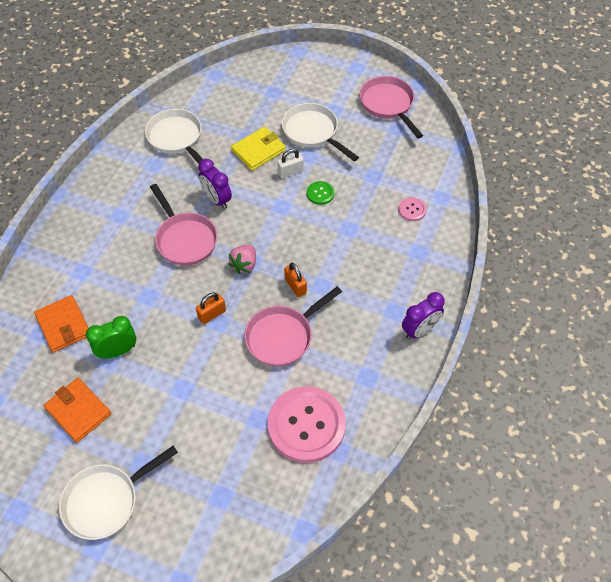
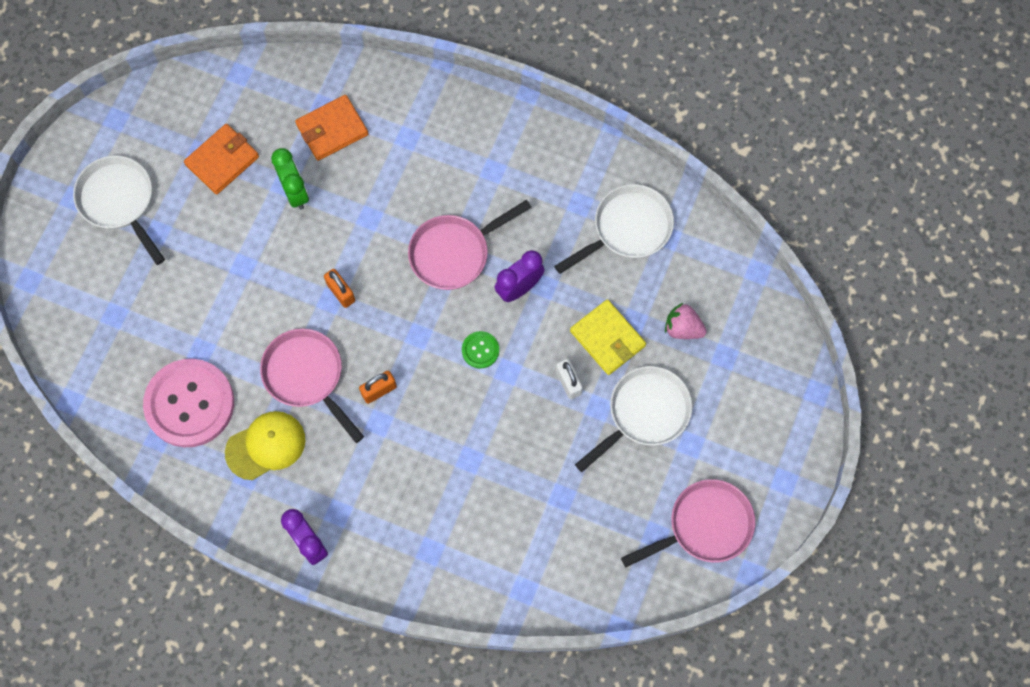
camera: 90 degrees right, 15 degrees up
pink strawberry [228,245,256,274] -> pink strawberry moved to [665,303,707,339]
green button [307,181,334,205] -> green button moved to [462,331,499,368]
pink button [398,197,427,221] -> none
none -> yellow cap [225,411,305,480]

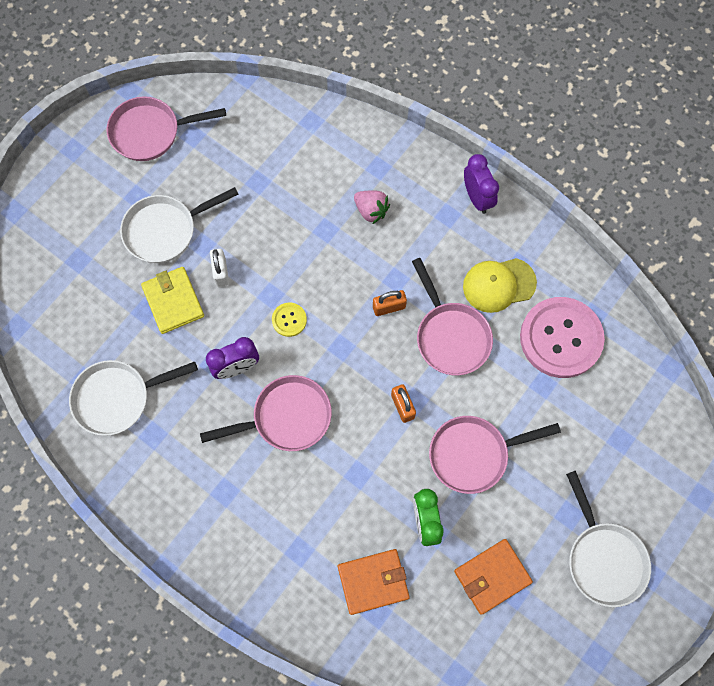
camera: 165 degrees left, 0 degrees up
green button [462,331,499,368] -> yellow button [272,303,307,337]
pink strawberry [665,303,707,339] -> pink strawberry moved to [354,190,390,224]
none -> pink pan [429,416,561,494]

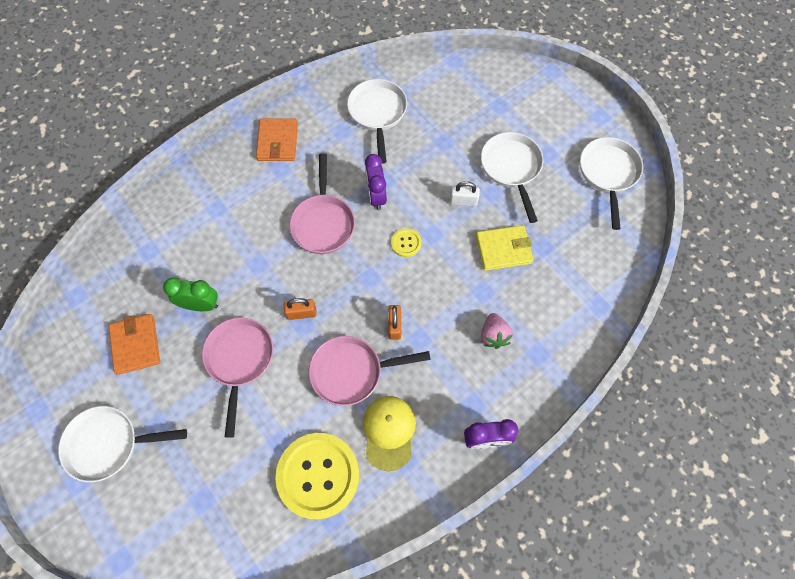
camera: 105 degrees right, 5 degrees down
pink pan [107,96,226,161] -> white pan [580,137,643,230]
yellow wallet [141,267,204,334] -> yellow wallet moved to [476,225,534,271]
orange wallet [338,549,410,615] -> orange wallet moved to [256,119,298,161]
pink strawberry [354,190,390,224] -> pink strawberry turned 60 degrees counterclockwise [481,313,513,349]
pink button [520,297,605,378] -> yellow button [275,433,359,520]

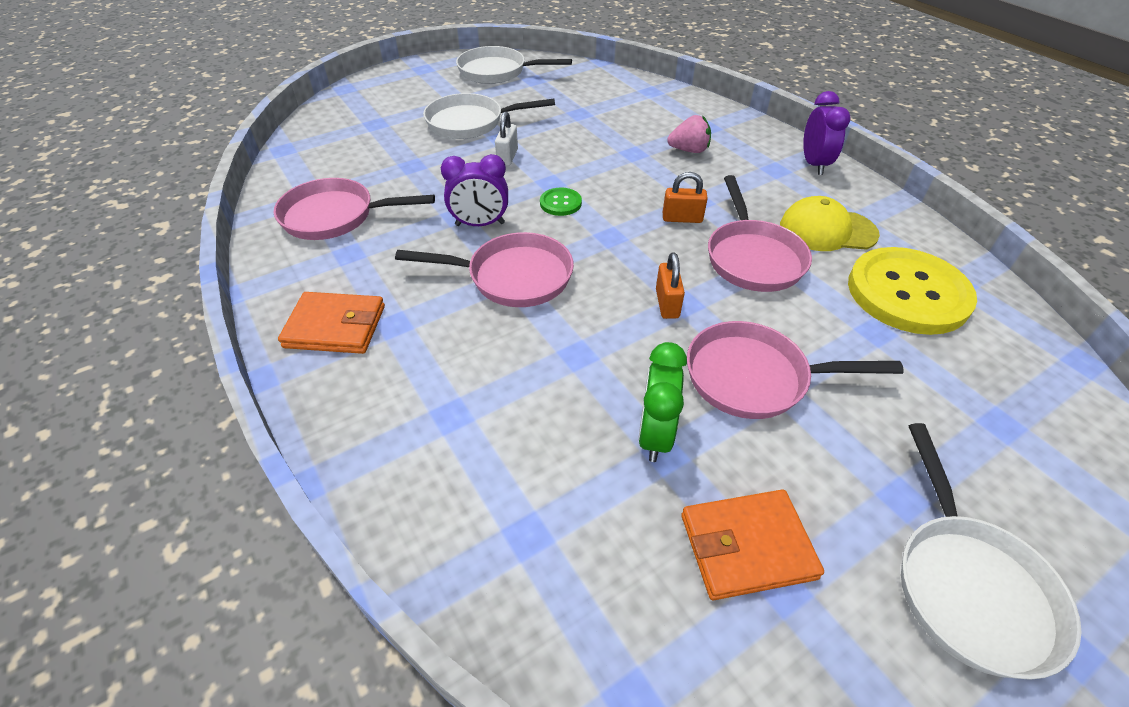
camera: 85 degrees left, 20 degrees down
white pan [347,79,407,163] -> pink pan [274,178,435,240]
yellow button [391,228,422,257] -> green button [540,187,582,216]
yellow wallet [476,225,534,271] -> none

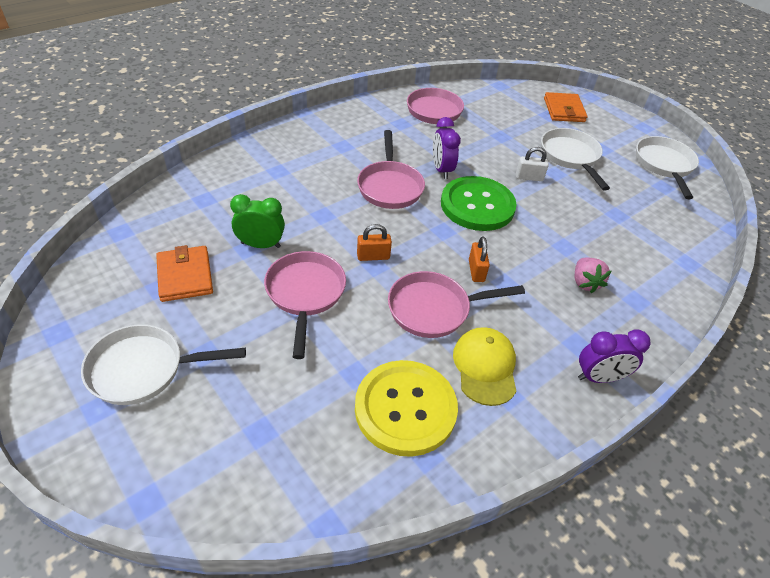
camera: 80 degrees right, 0 degrees up
orange wallet [278,292,385,354] -> orange wallet moved to [544,92,588,122]
green button [540,187,582,216] -> green button [441,176,517,231], size x2.34

